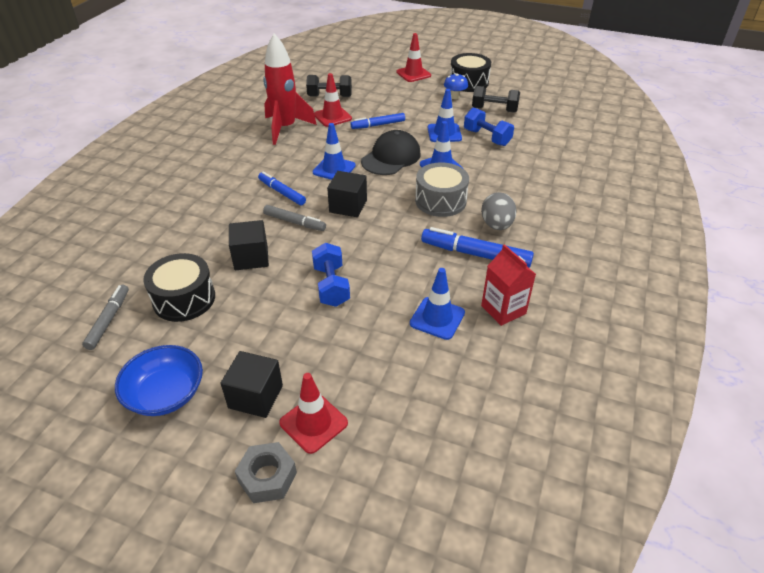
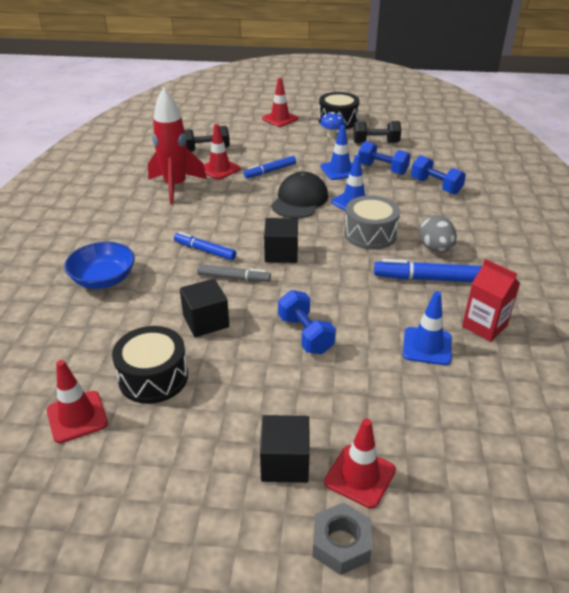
camera: 15 degrees left, 5 degrees down
grey marker [82,285,129,350] -> red traffic cone [47,360,108,443]
blue bowl [115,345,203,416] -> blue bowl moved to [64,242,135,289]
blue traffic cone [313,123,356,180] -> none
none -> blue dumbbell [411,155,466,194]

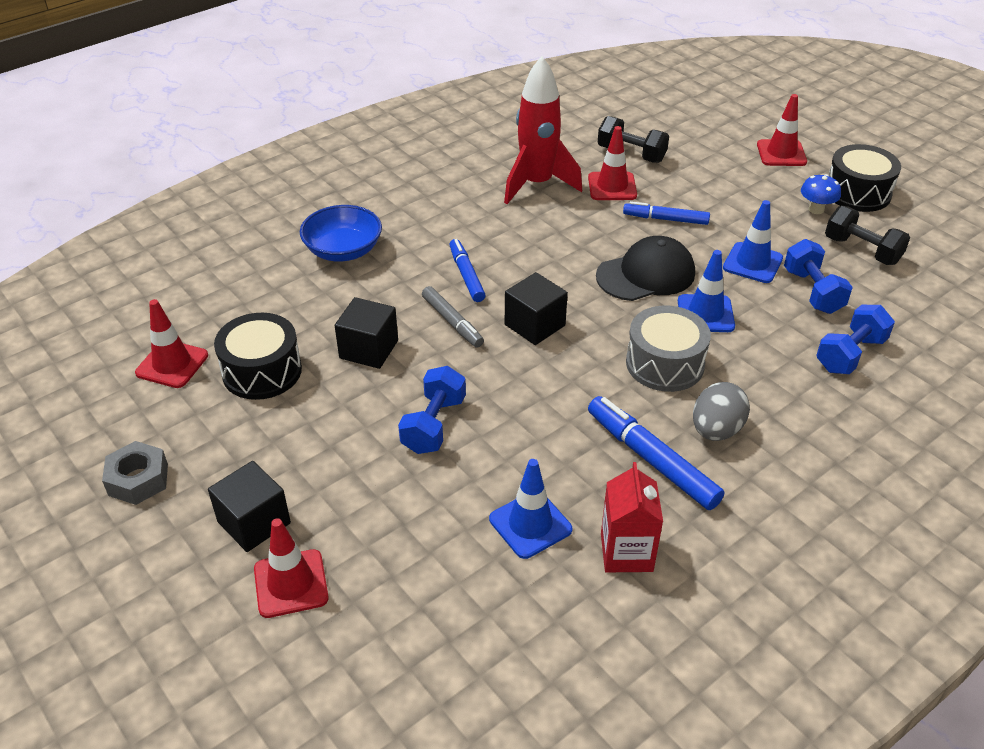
camera: 45 degrees right, 5 degrees up
grey nut [312,502,372,575] -> grey nut moved to [102,441,168,505]
blue dumbbell [411,155,466,194] -> blue dumbbell turned 45 degrees clockwise [816,305,895,374]

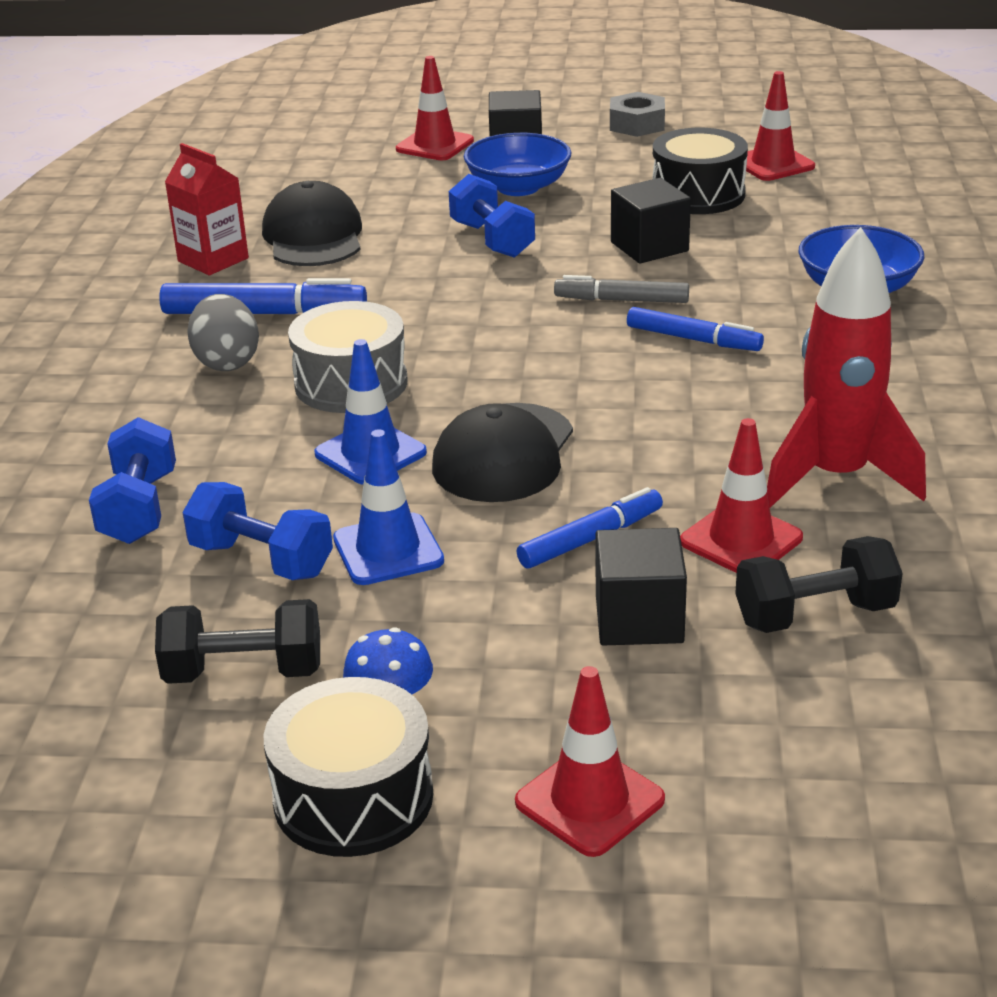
camera: 135 degrees right, 10 degrees down
blue traffic cone [489,459,572,559] -> black cap [262,181,362,266]
black cube [505,272,568,345] -> black cube moved to [596,528,687,645]
none -> blue bowl [464,133,572,196]

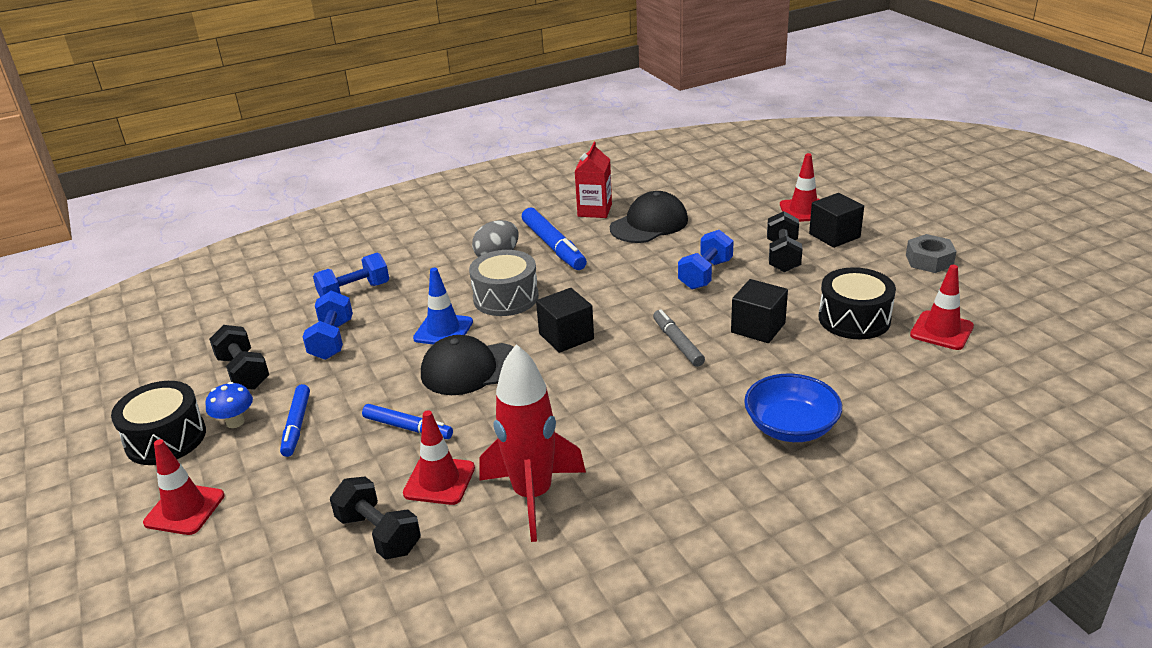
camera: 60 degrees right, 0 degrees up
blue traffic cone [333,429,444,585] -> none
blue bowl [464,133,572,196] -> black dumbbell [767,211,802,272]
black cube [596,528,687,645] -> black cube moved to [536,288,594,353]
blue marker [627,307,764,351] -> blue marker moved to [280,384,310,457]

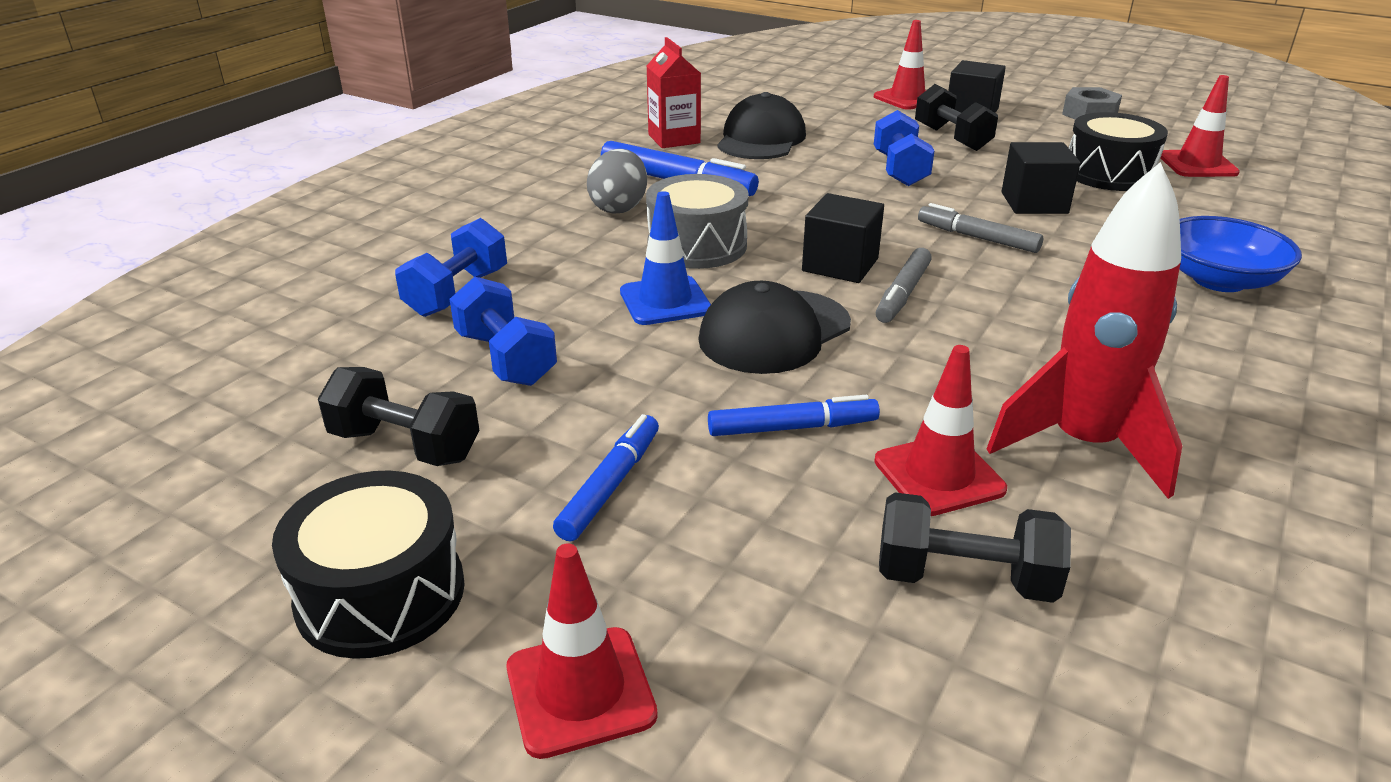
camera: 35 degrees left, 0 degrees up
blue mushroom [205,382,253,428] -> none
blue marker [280,384,310,457] -> blue marker turned 120 degrees counterclockwise [553,414,659,542]
none -> grey marker [876,248,932,323]

